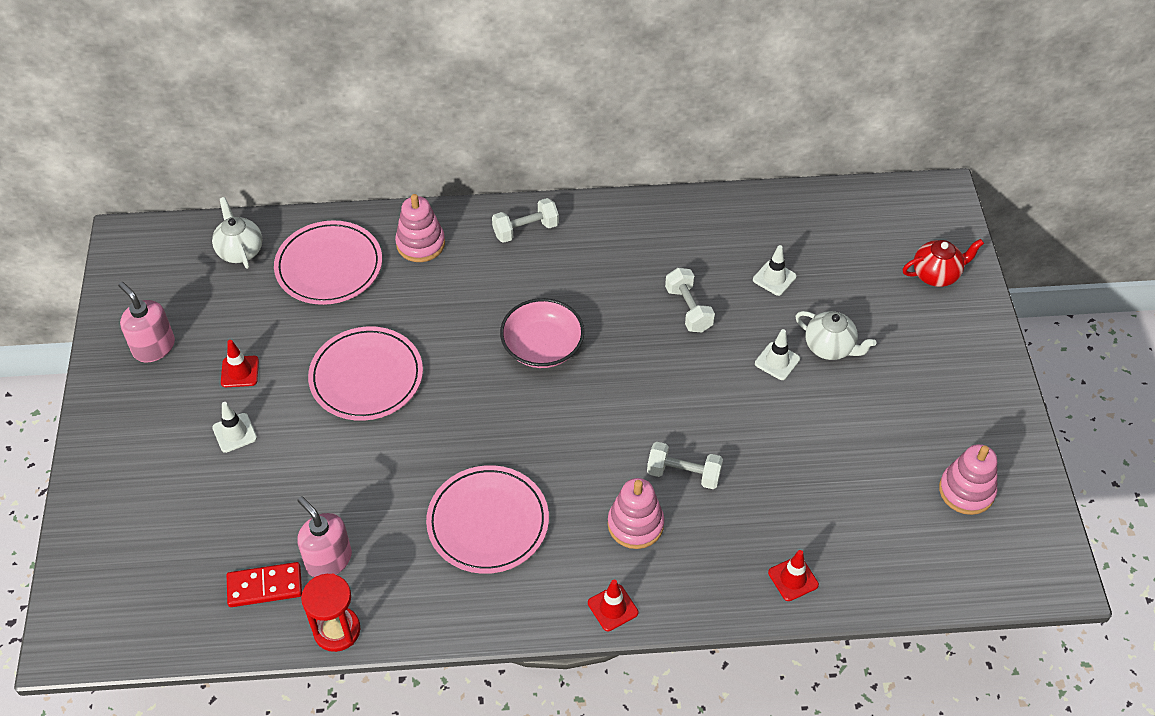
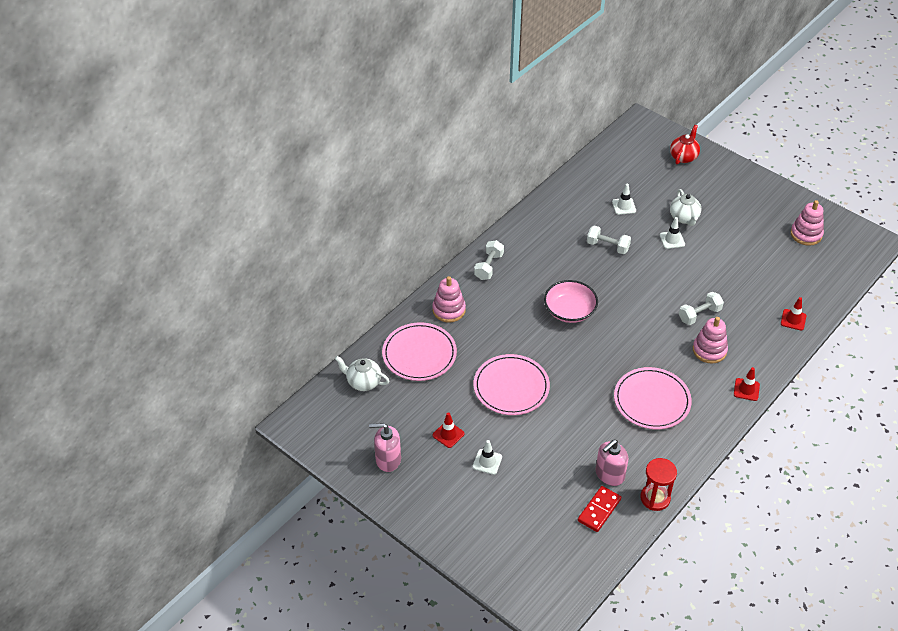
camera: 45 degrees left, 5 degrees down
pink soap dispenser [297,496,352,577] -> pink soap dispenser turned 45 degrees counterclockwise [596,440,628,486]
white teapot [796,311,876,360] -> white teapot turned 90 degrees clockwise [670,189,701,226]

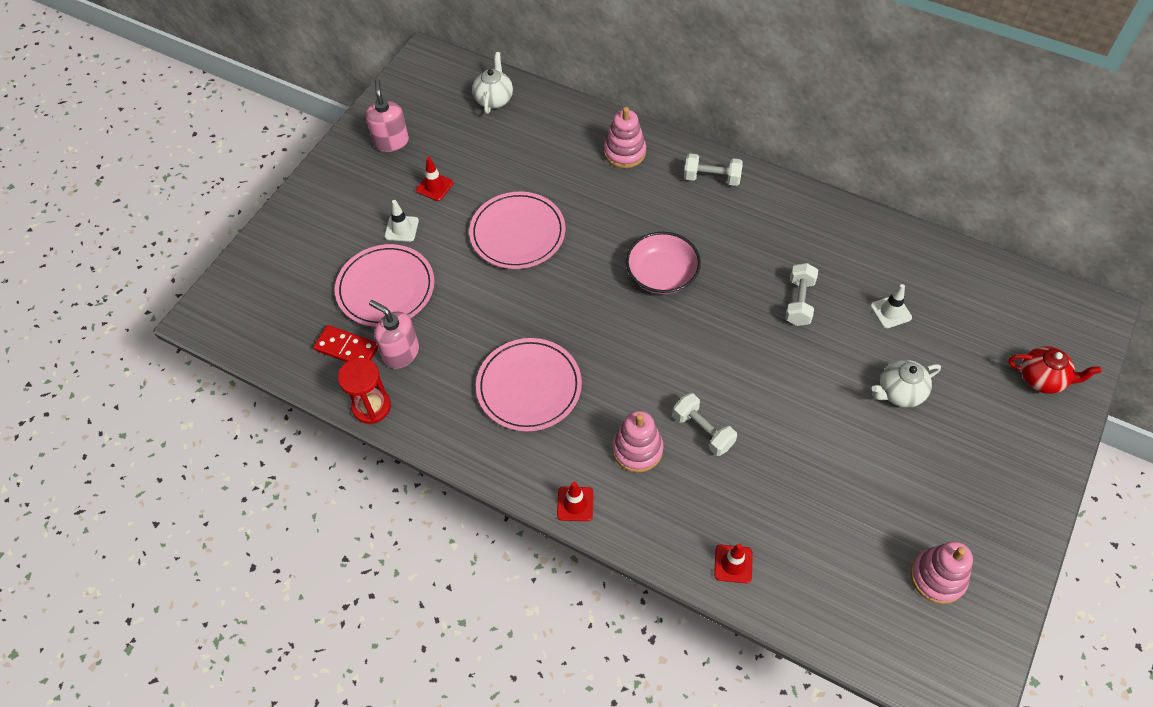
camera: 80 degrees right, 10 degrees up
pink plate [382,322,457,381] -> pink plate moved to [335,244,434,327]
white traffic cone [660,217,685,249] -> none

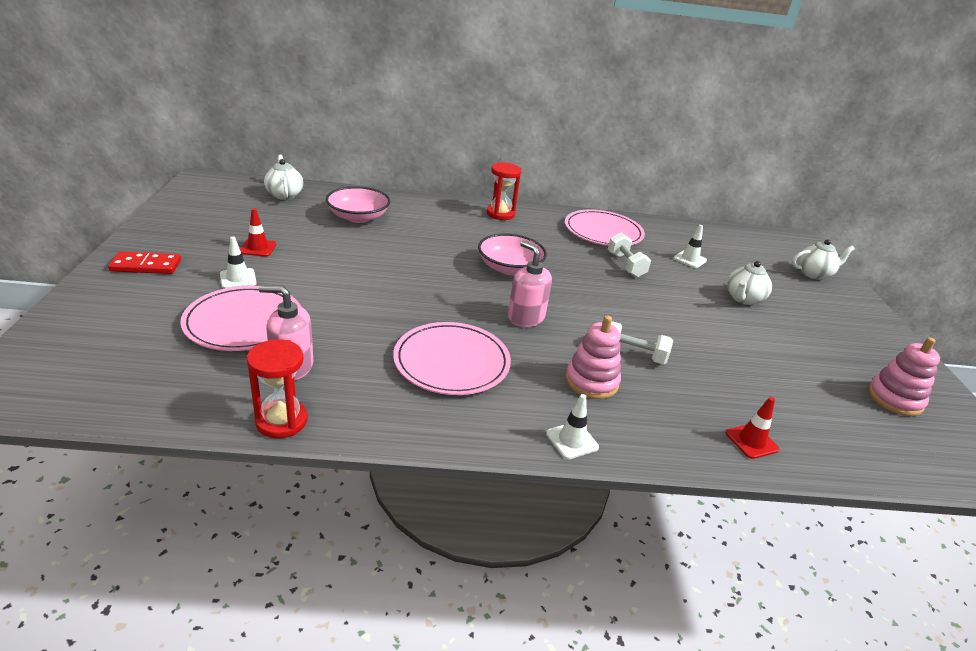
camera: 35 degrees left, 25 degrees down
red domino [313,325,378,362] -> red domino moved to [108,251,181,274]
pink soap dispenser [366,79,409,152] -> pink soap dispenser moved to [508,241,552,327]
pink plate [469,192,566,269] -> pink plate moved to [565,209,645,246]
red traffic cone [557,482,594,521] -> white traffic cone [546,394,599,459]
pink stacking toy [604,107,646,168] -> none
white dumbbell [684,154,743,186] -> red hourglass [487,162,521,220]
red teapot [1008,346,1101,394] -> white teapot [792,239,855,280]
none -> pink bowl [326,186,390,223]

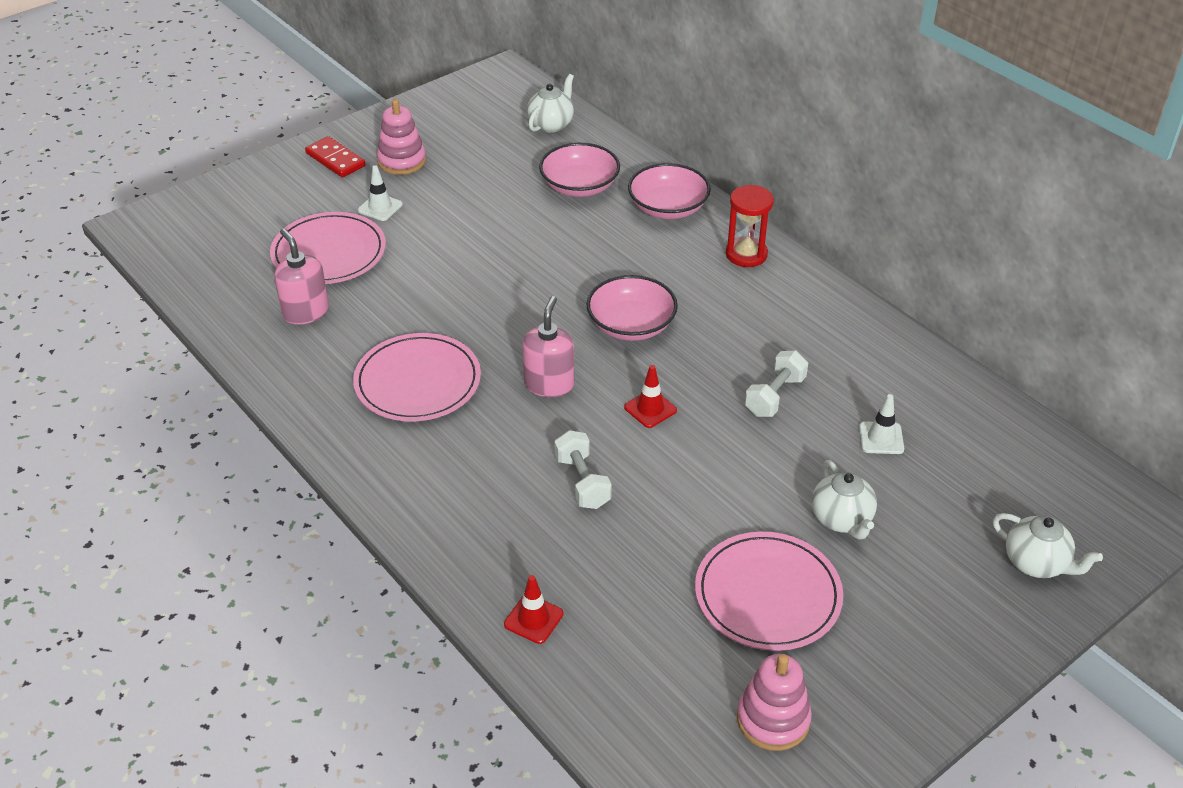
camera: 55 degrees right, 10 degrees up
red traffic cone [240,208,276,256] -> red traffic cone moved to [624,365,677,428]
red hourglass [247,339,308,438] -> none
white traffic cone [546,394,599,459] -> none
pink plate [565,209,645,246] -> pink plate moved to [695,532,843,651]
pink stacking toy [565,316,621,399] -> pink stacking toy moved to [377,99,426,175]
white teapot [727,261,772,305] -> white teapot turned 105 degrees counterclockwise [812,460,877,539]
none -> pink bowl [628,163,711,219]

